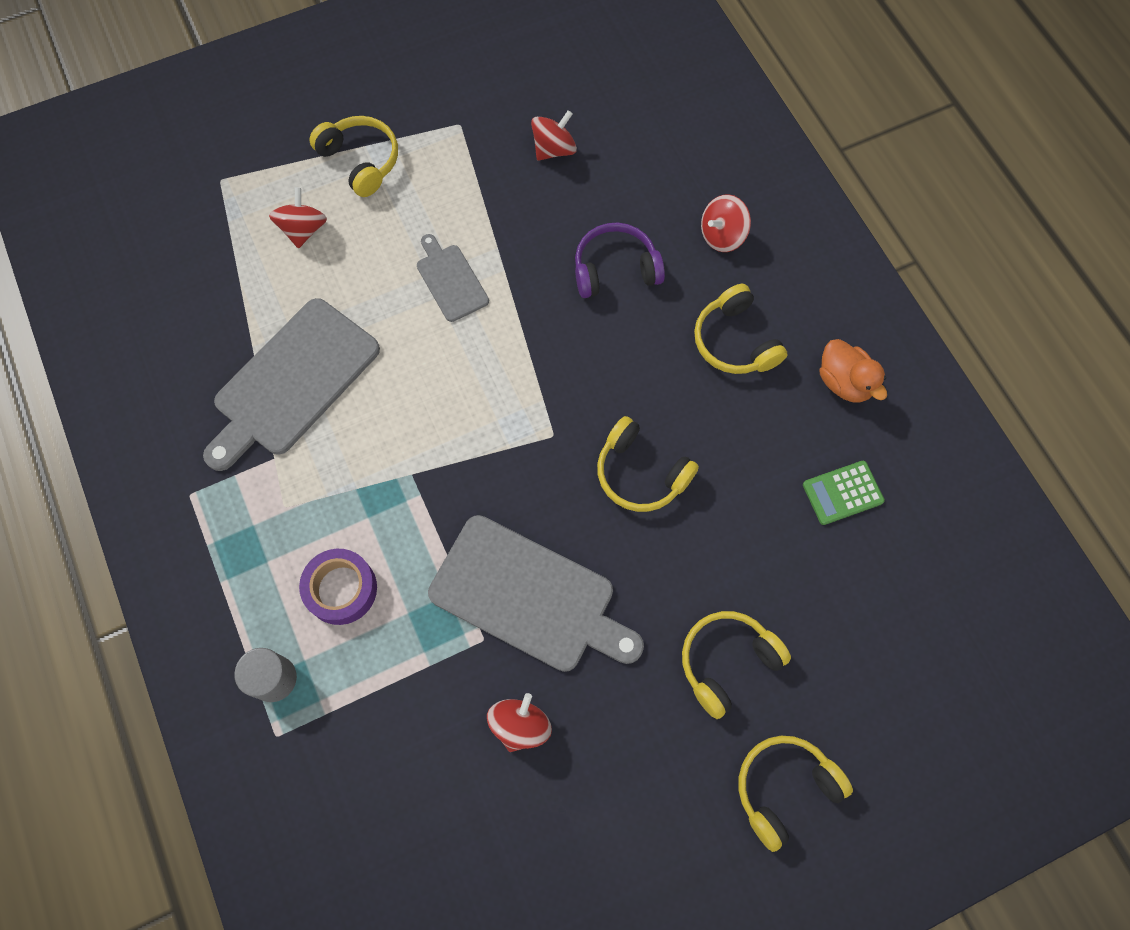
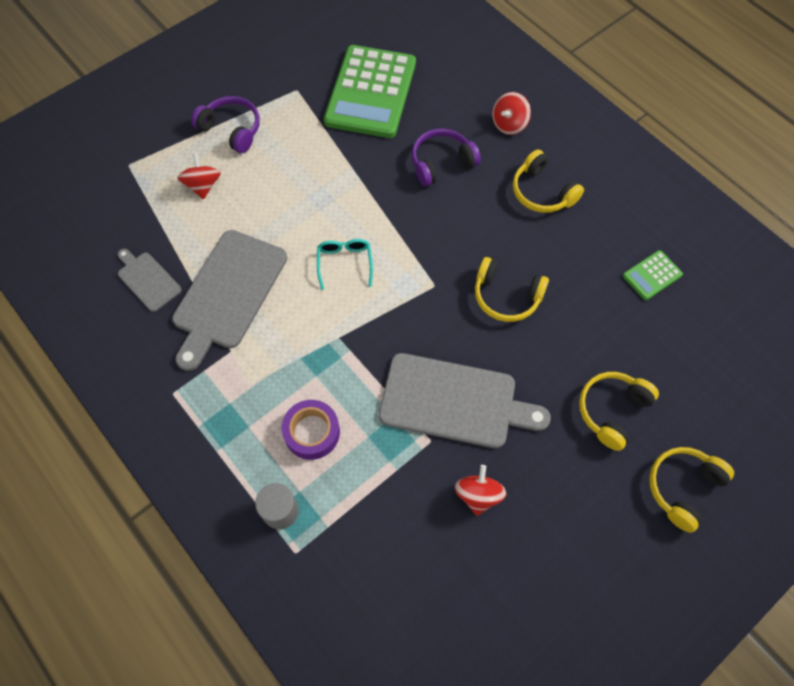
camera: 15 degrees left, 5 degrees down
yellow headphones [309,116,398,197] -> purple headphones [191,96,260,153]
grey cutting board [417,234,489,322] -> grey cutting board moved to [118,249,181,312]
red spinning top [531,110,577,161] -> green calculator [324,45,416,138]
orange duck [820,339,887,403] -> none
none -> turquoise glasses [317,239,373,290]

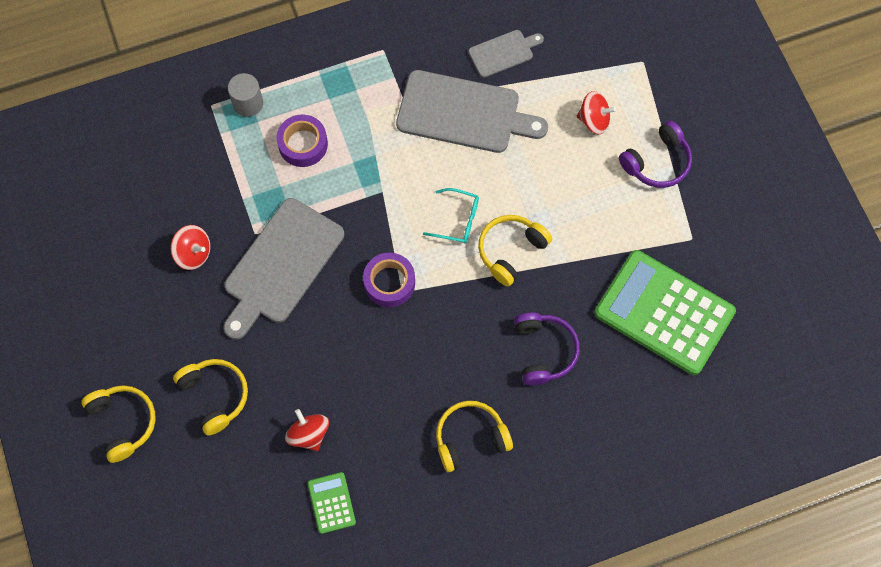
camera: 110 degrees right, 5 degrees up
grey cutting board [172,230,287,371] -> grey cutting board turned 150 degrees clockwise [396,70,548,153]
yellow headphones [475,257,549,322] -> yellow headphones moved to [478,215,552,286]
red spinning top [492,92,531,135] -> red spinning top moved to [285,409,329,451]
none -> purple tape [363,253,415,307]

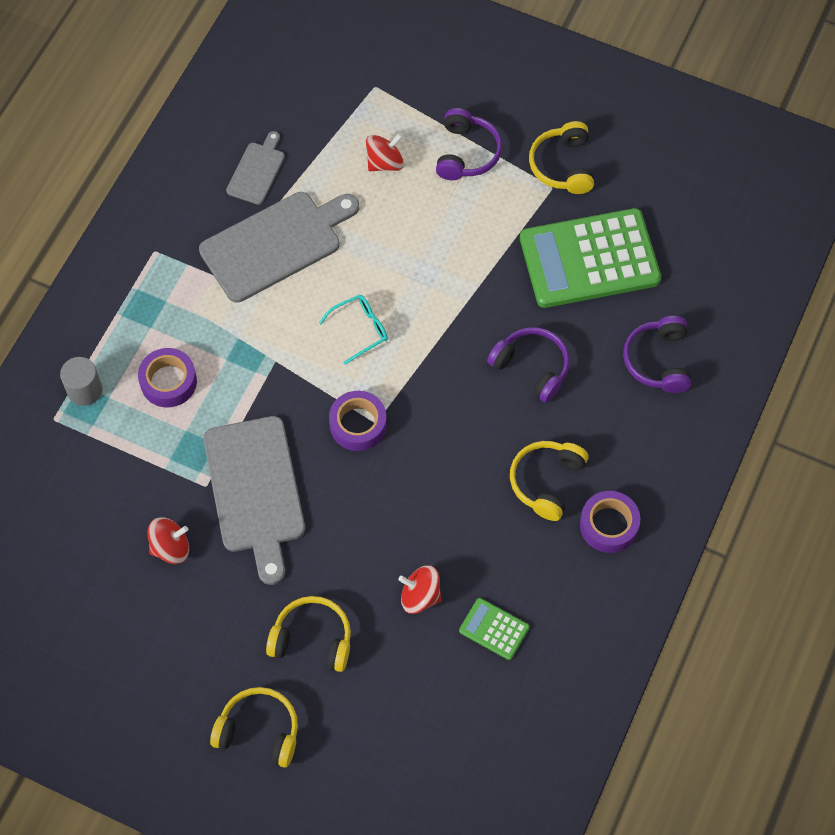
camera: 45 degrees left, 5 degrees down
yellow headphones [478,215,552,286] -> yellow headphones moved to [529,121,594,194]
none -> purple tape [580,491,640,553]
none -> purple headphones [623,316,691,393]

